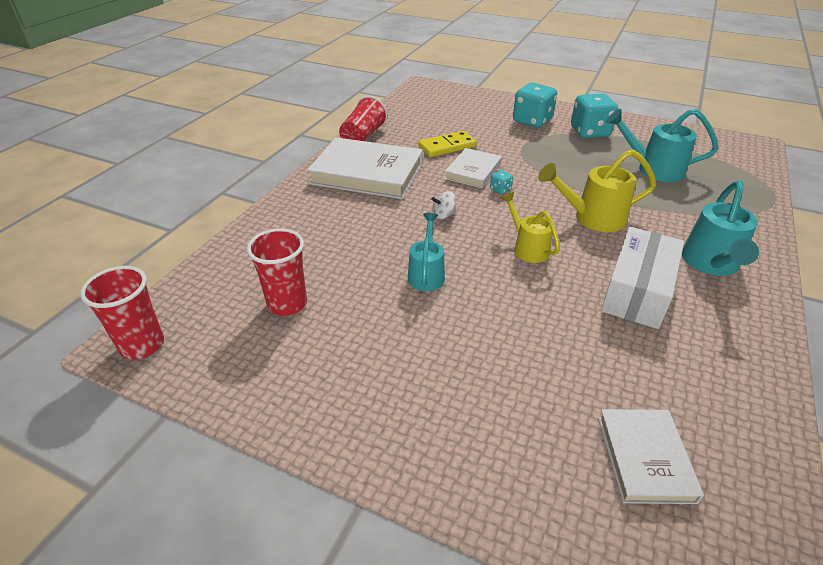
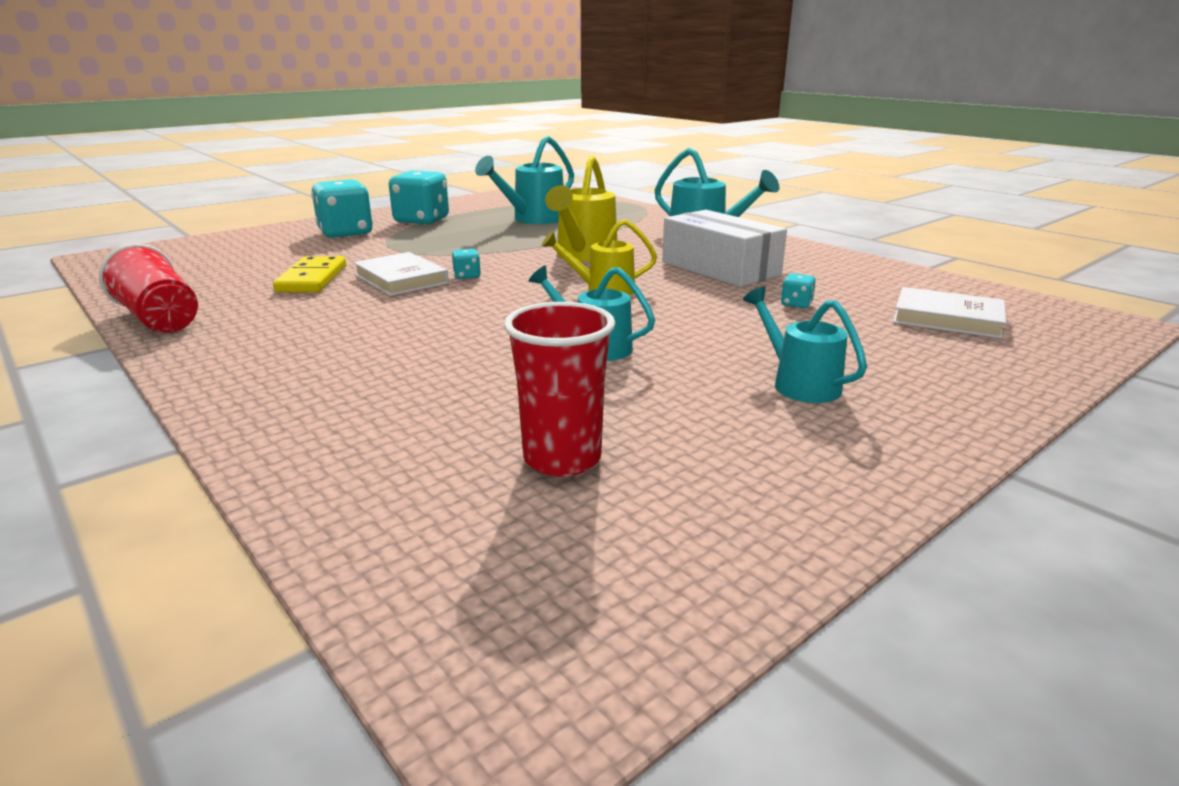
camera: 65 degrees left, 15 degrees down
red cup [80,266,164,360] -> none
white book [307,137,423,199] -> none
white spinning top [431,191,456,220] -> none
none -> turquoise watering can [743,286,867,403]
none -> turquoise dice [781,273,816,308]

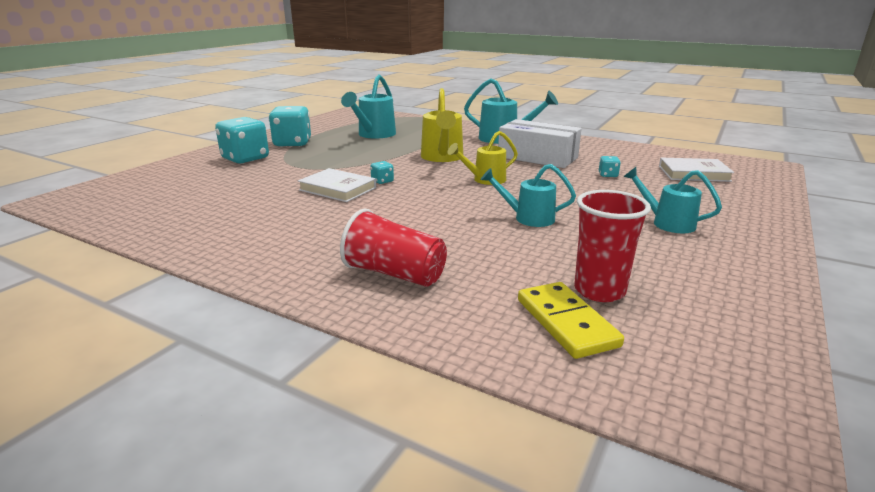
camera: 20 degrees left, 0 degrees up
red cup [99,244,198,333] -> red cup moved to [340,209,447,287]
yellow domino [273,256,346,292] -> yellow domino moved to [518,282,624,359]

